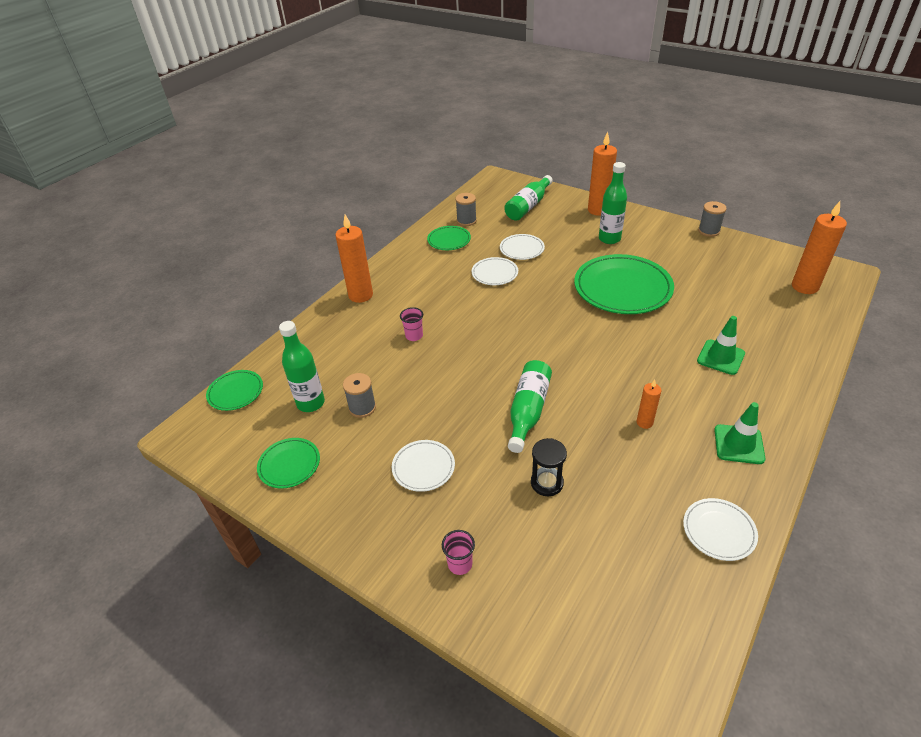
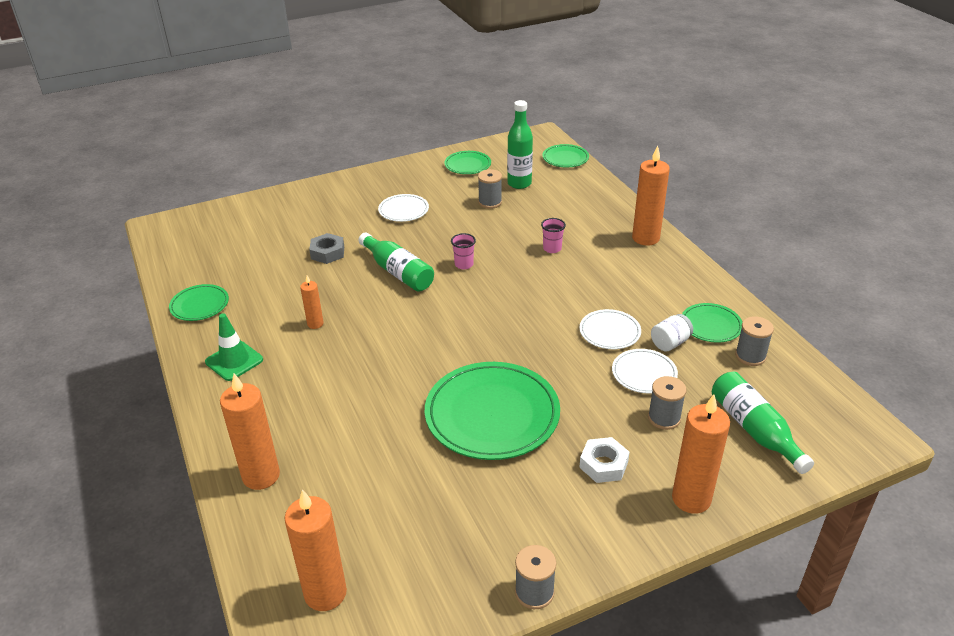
camera: 120 degrees right, 5 degrees down
pink cup [442,530,475,575] -> pink cup moved to [451,233,476,269]
black hourglass [531,438,567,496] -> grey nut [309,233,344,264]
green bottle [599,162,627,244] -> white nut [579,437,630,483]
white plate [683,498,758,561] -> green plate [169,284,229,321]
green traffic cone [697,316,745,375] -> none
none -> orange candle [220,373,280,490]
none -> grey spool [648,376,686,430]
none -> white jar [651,314,693,351]

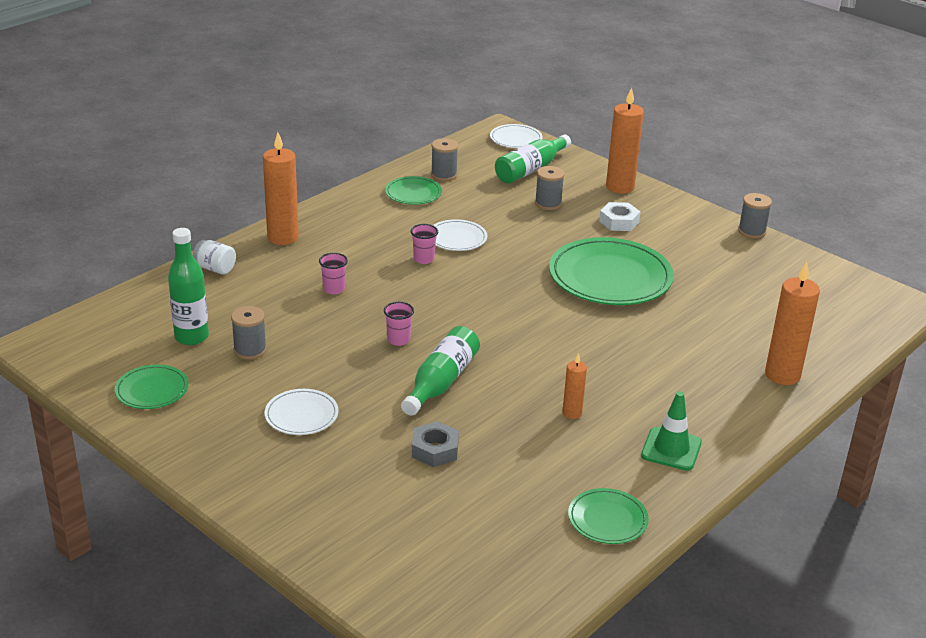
camera: 115 degrees left, 5 degrees down
orange candle [285,489,347,611] -> none
green plate [543,144,589,167] -> none
white plate [612,349,678,394] -> white plate moved to [490,124,543,148]
white jar [651,314,693,351] -> white jar moved to [193,240,236,275]
none -> pink cup [411,224,438,264]

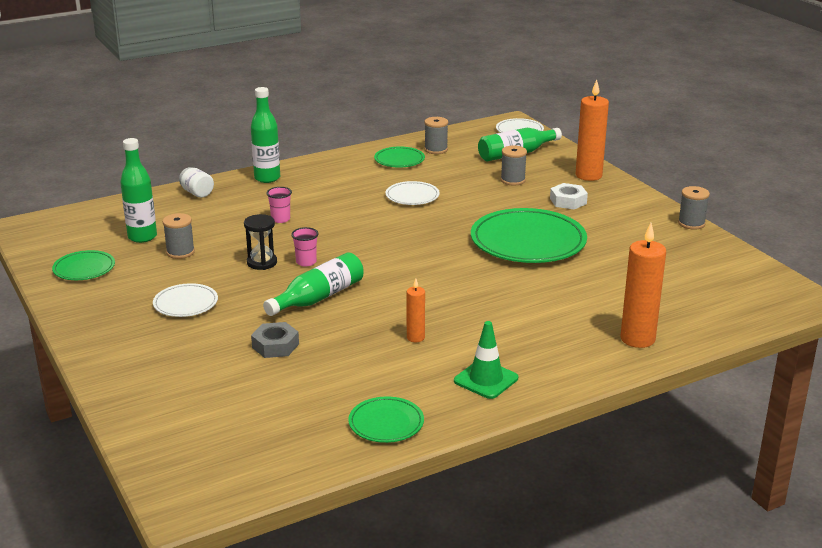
camera: 20 degrees right, 5 degrees down
orange candle [263,132,299,245] -> green bottle [251,87,280,183]
pink cup [411,224,438,264] -> none
none -> black hourglass [244,214,277,270]

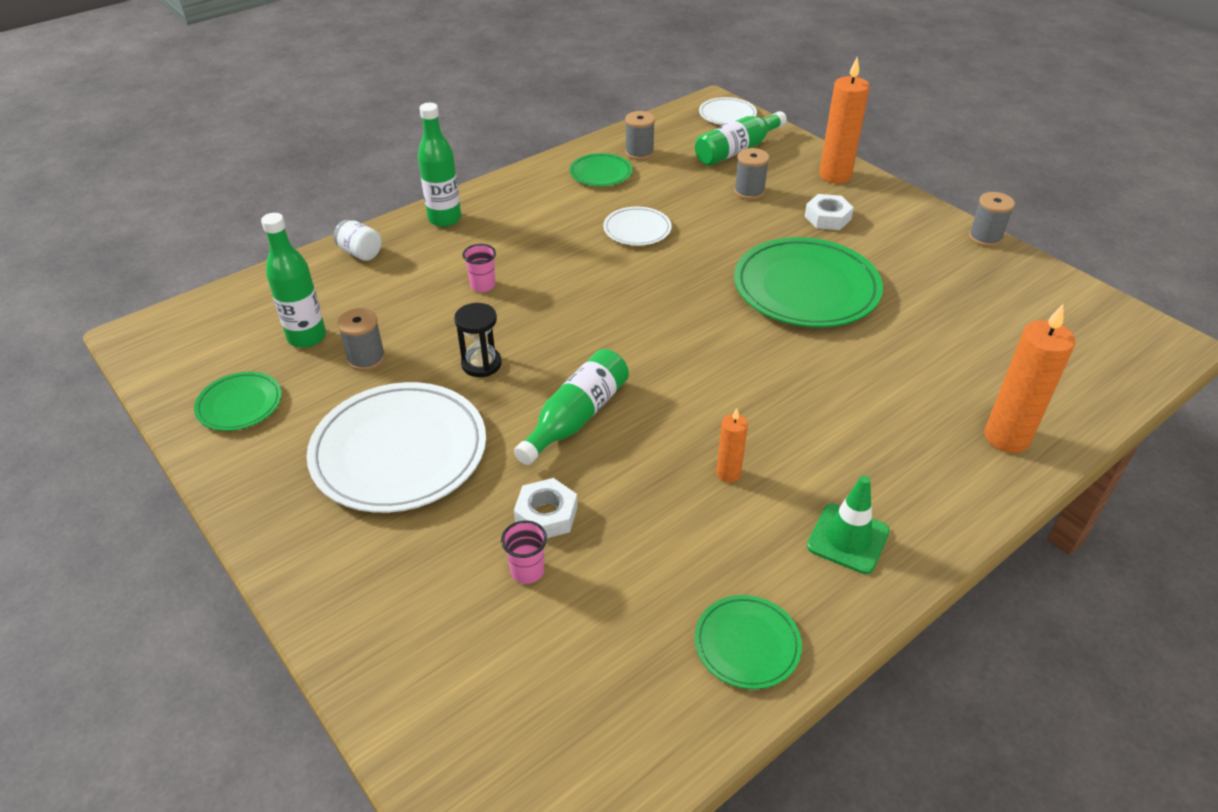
camera: 10 degrees left, 15 degrees up
white plate [153,283,218,317] -> white plate [307,382,486,513], size x1.98
grey nut [251,322,299,358] -> white nut [514,478,578,538]
pink cup [291,227,319,267] -> pink cup moved to [501,520,547,584]

